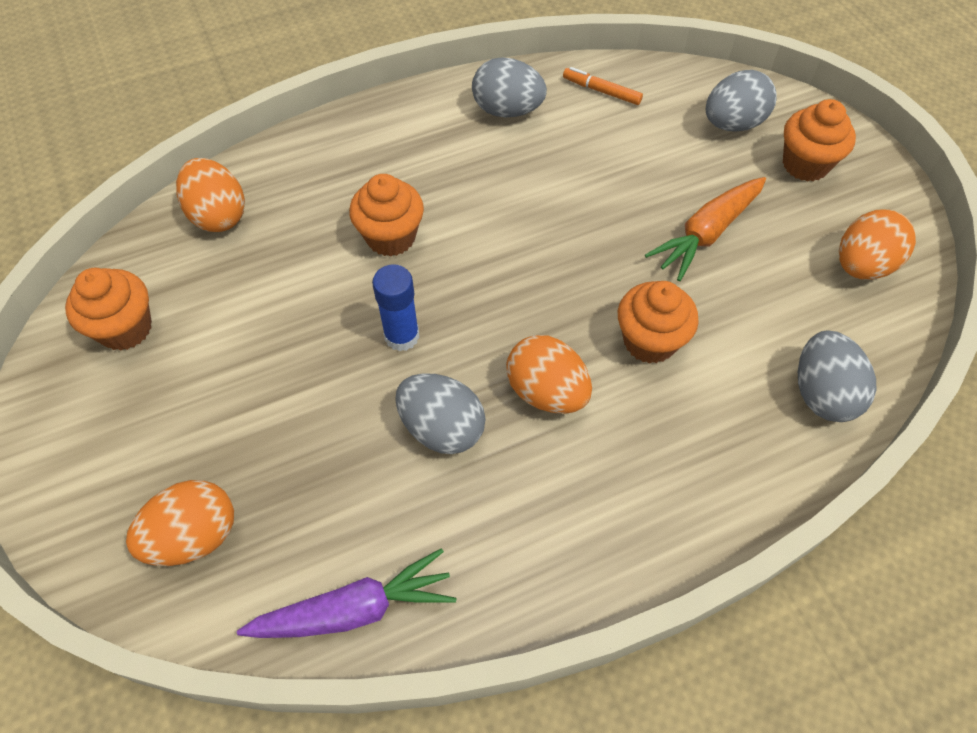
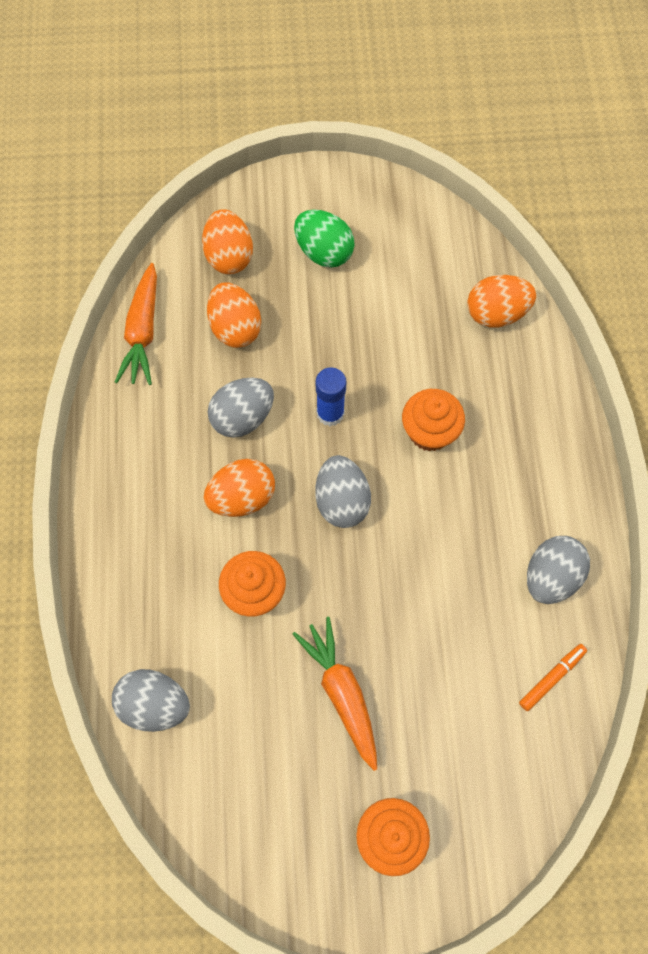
camera: 110 degrees right, 10 degrees up
orange cupcake [65,268,152,351] -> none
purple carrot [237,548,456,638] -> orange carrot [115,263,157,385]
grey egg [706,70,777,132] -> grey egg moved to [315,455,371,528]
orange egg [839,209,916,280] -> orange egg moved to [207,282,261,348]
none -> green egg [294,210,355,268]

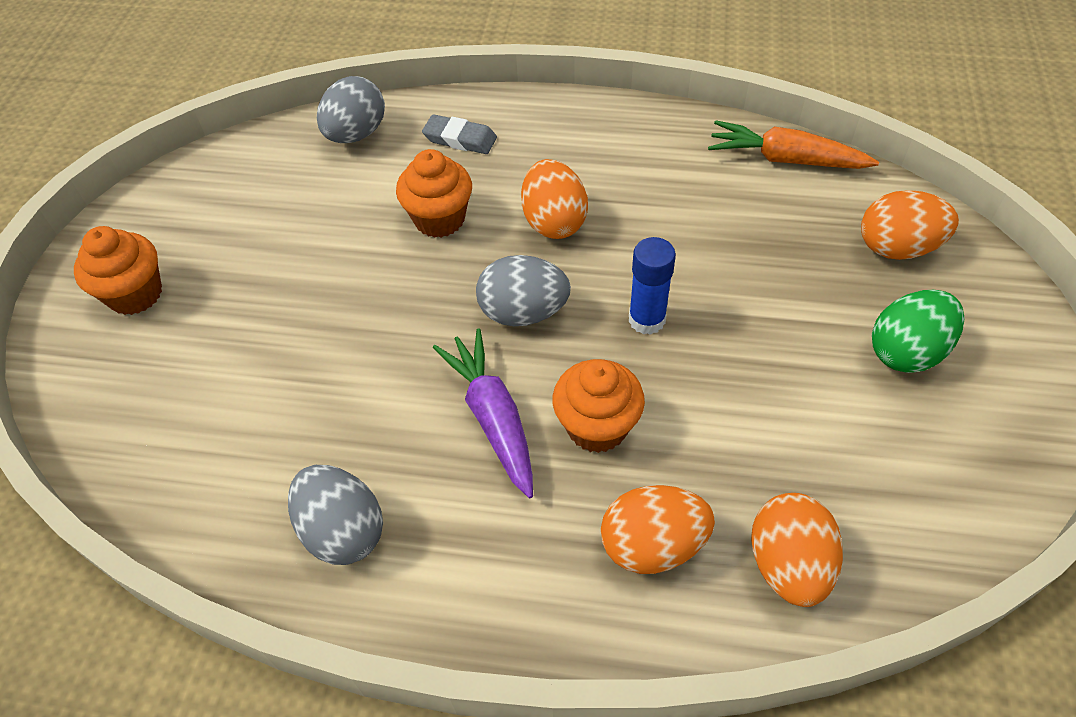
camera: 105 degrees right, 15 degrees down
orange egg [207,282,261,348] -> orange egg moved to [601,485,715,574]
grey egg [208,377,274,438] -> none
orange carrot [293,617,377,771] -> none
orange marker [519,644,587,711] -> none
none -> grey eraser [422,114,497,154]
none -> purple carrot [433,328,533,498]

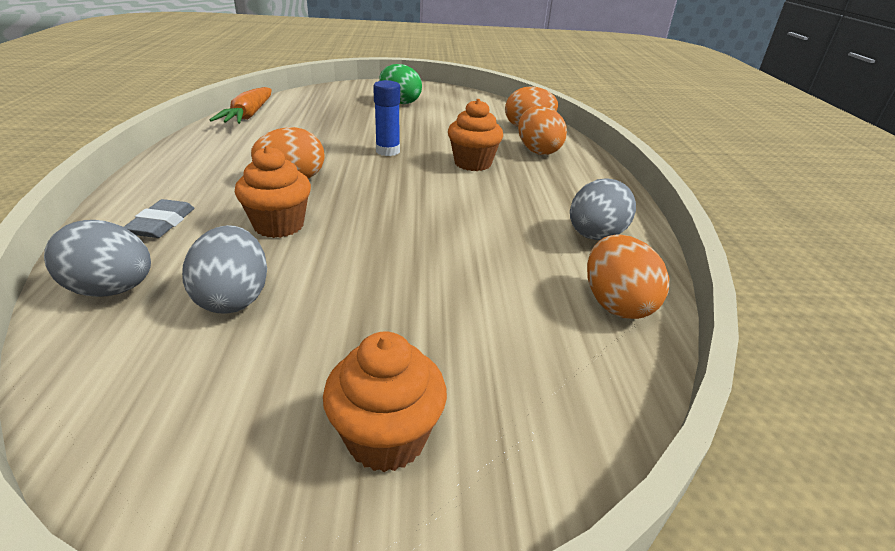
camera: 105 degrees left, 20 degrees down
purple carrot [433,328,533,498] -> none
grey egg [476,255,571,326] -> grey egg moved to [182,225,267,313]
orange egg [861,190,959,260] -> orange egg moved to [587,234,669,319]

